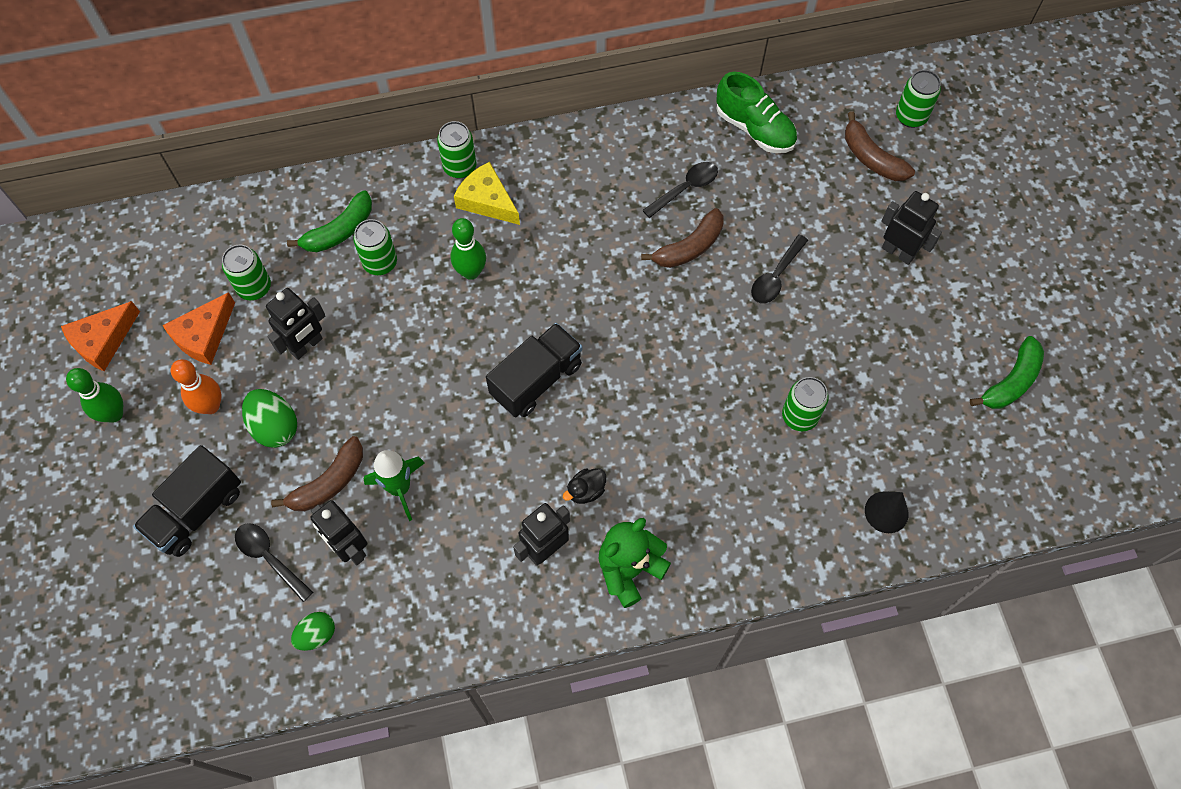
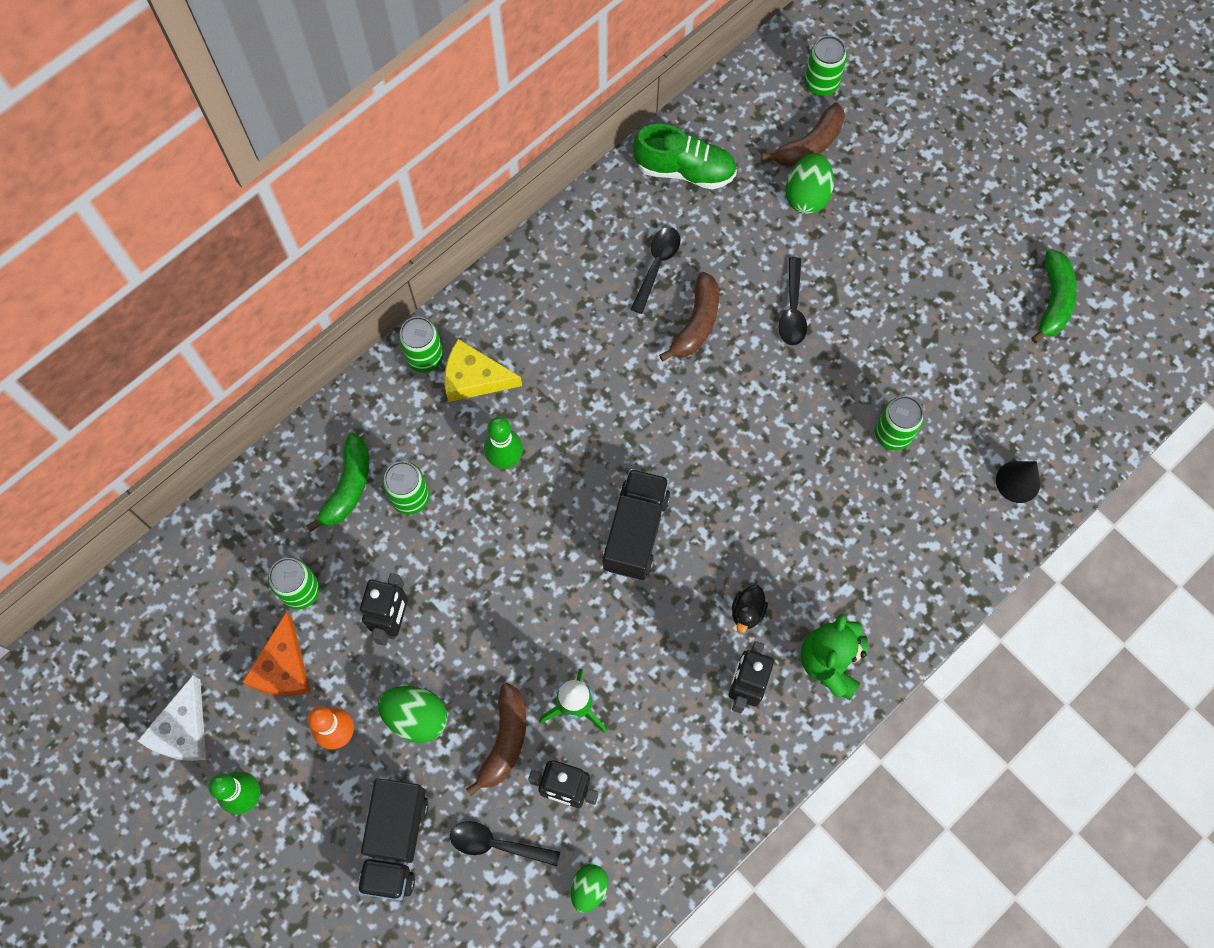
camera: 30 degrees left, 5 degrees up
orange cheese [61,301,140,371] -> white cheese [137,675,206,761]
brown banana [845,111,915,181] -> brown banana turned 60 degrees counterclockwise [761,103,845,167]
black robot [881,191,942,265] -> none
none -> green egg [786,153,834,214]

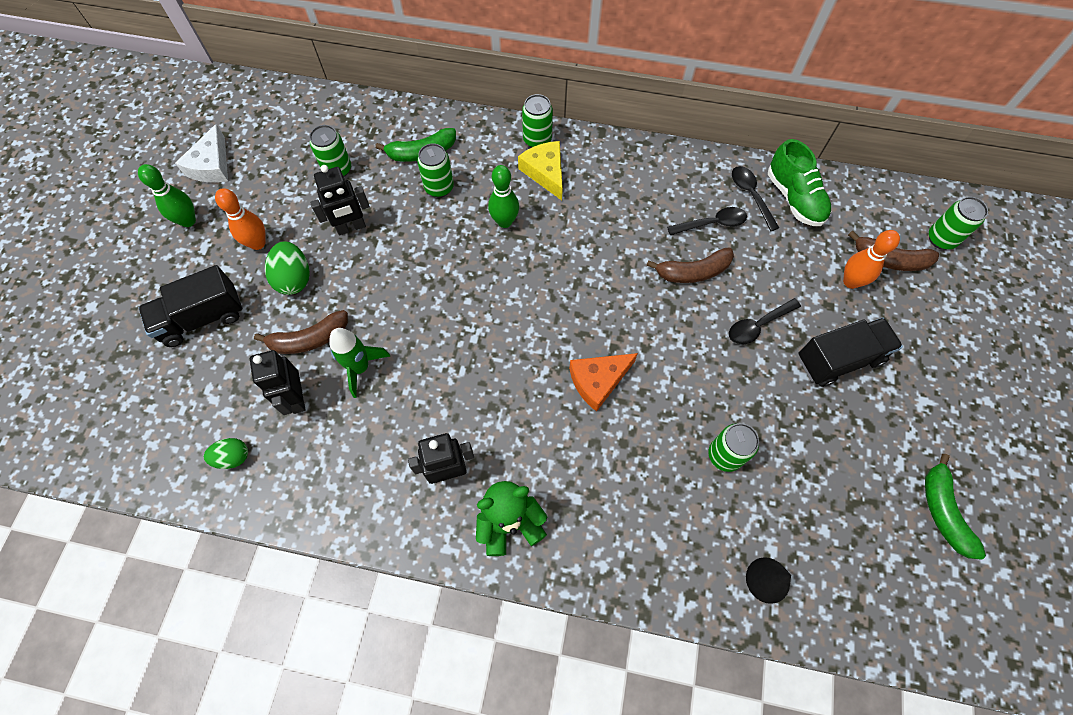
camera: 55 degrees right, 5 degrees down
white cheese [137,675,206,761] -> white cheese turned 60 degrees counterclockwise [175,124,228,183]
orange cheese [242,612,311,696] -> orange cheese moved to [569,353,638,412]
black spoon [450,821,560,866] -> black spoon moved to [732,166,779,231]
black truck [602,469,670,580] -> black truck moved to [798,318,903,387]
black duck [732,585,768,633] -> none
green egg [786,153,834,214] -> orange bowling pin [843,230,900,289]
green banana [1031,249,1077,343] -> green banana turned 105 degrees clockwise [925,454,986,559]

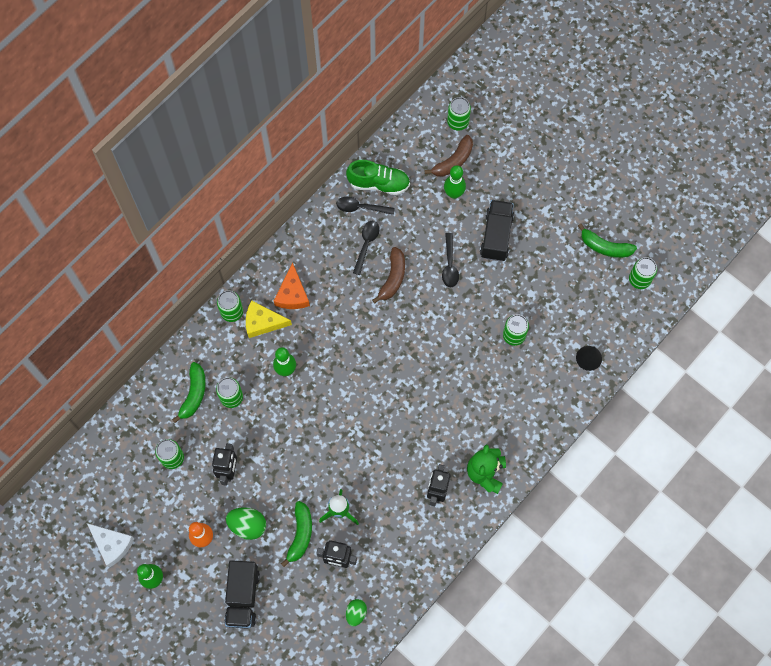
camera: 60 degrees left, 5 degrees up
brown banana [254,310,348,354] -> green banana [281,501,312,567]
orange cheese [569,353,638,412] -> orange cheese moved to [274,263,310,309]
orange bowling pin [843,230,900,289] -> green bowling pin [444,165,466,199]
none -> green can [629,257,657,289]

